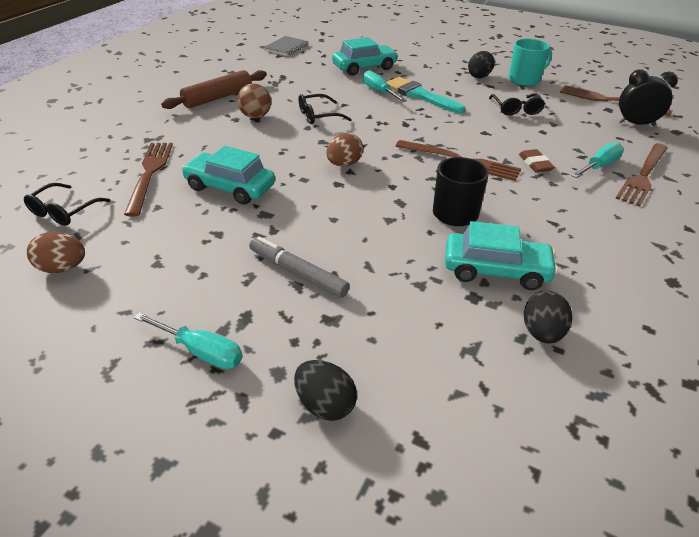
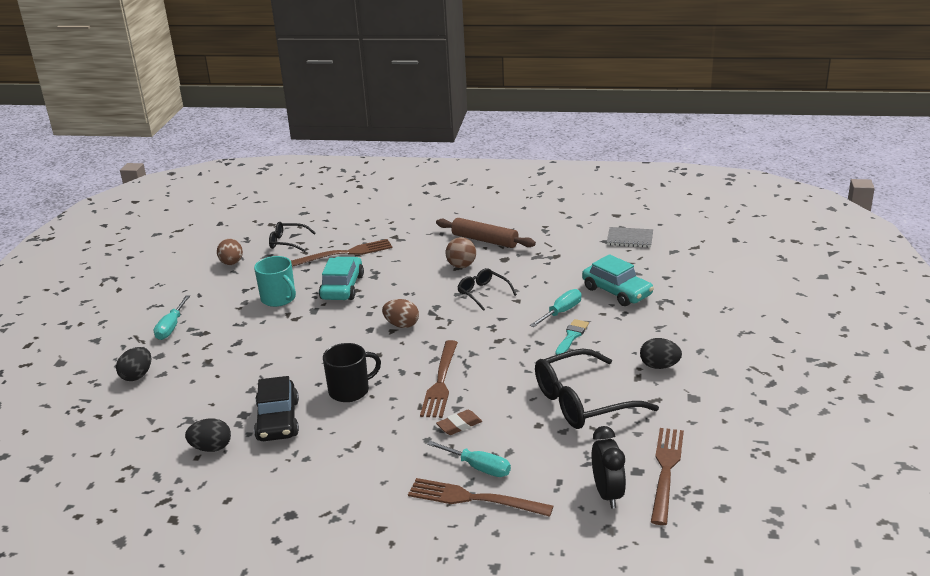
camera: 75 degrees right, 10 degrees down
grey marker [249,236,350,298] -> none
turquoise brush [386,77,465,114] -> turquoise brush [555,319,589,355], size x0.62
turquoise car [445,221,558,290] -> black car [254,376,299,441]
black glasses [489,93,545,116] -> black glasses [535,348,659,429], size x1.87
turquoise mug [508,39,552,86] -> turquoise mug moved to [254,256,296,307]

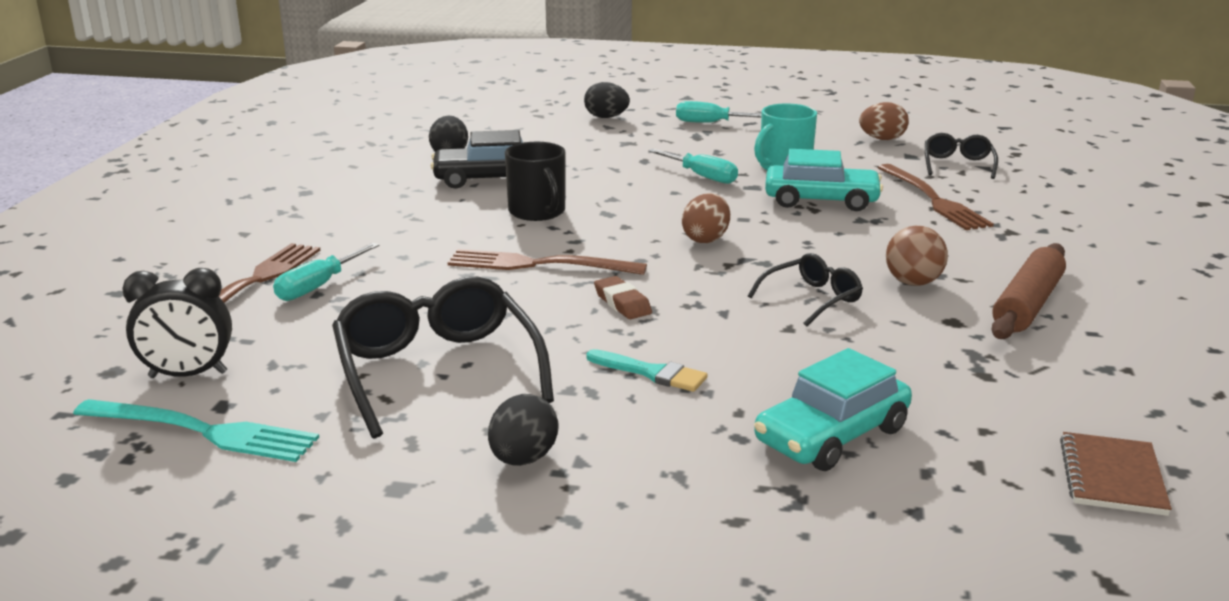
camera: 90 degrees right, 5 degrees down
brown eraser [436,410,482,435] -> brown eraser moved to [594,276,652,319]
turquoise screwdriver [530,289,581,327] -> turquoise screwdriver moved to [648,149,738,184]
grey notebook [607,227,653,248] -> brown notebook [1060,432,1172,516]
brown fork [651,428,684,525] -> turquoise fork [73,399,319,462]

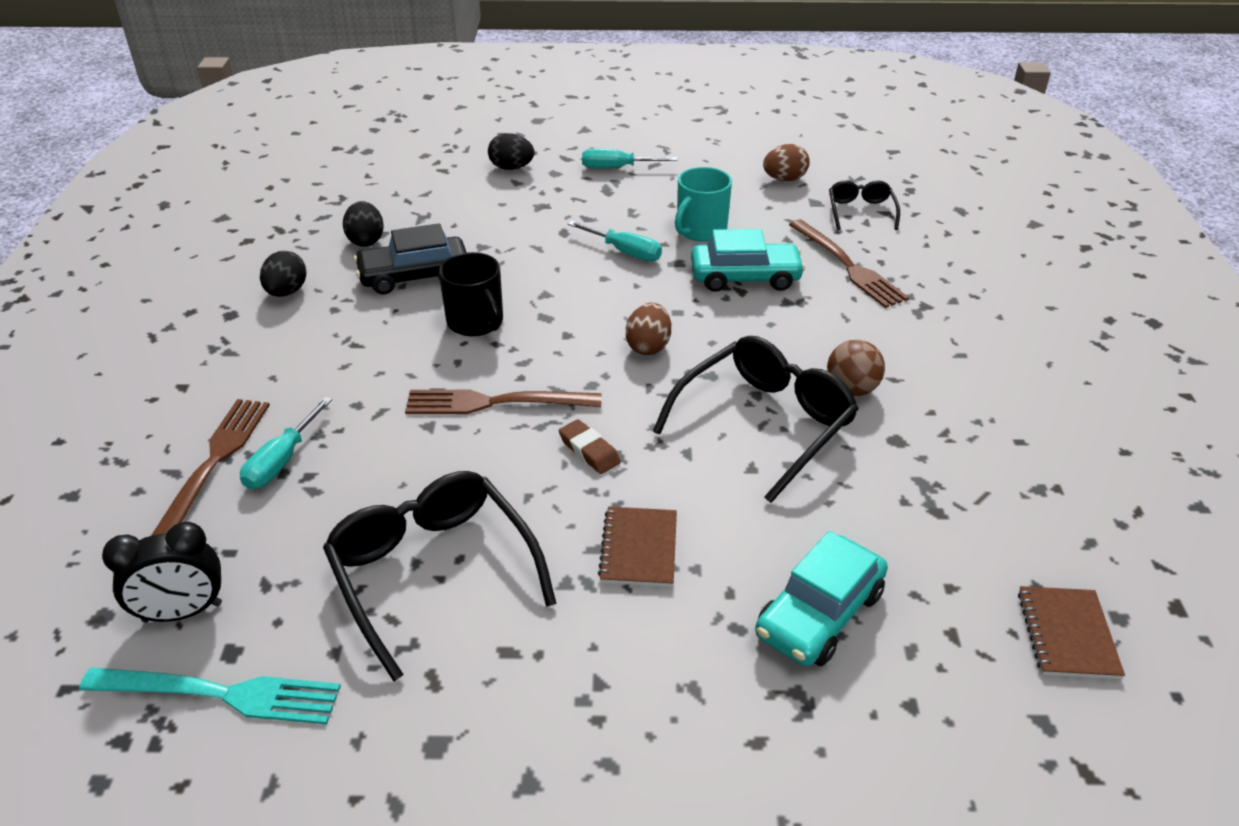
camera: 10 degrees left, 15 degrees up
black egg [488,394,558,466] -> black egg moved to [260,251,307,297]
turquoise brush [586,349,708,392] -> brown notebook [598,507,677,587]
black glasses [748,253,863,327] -> black glasses [653,336,859,503], size x1.87
brown rolling pin [991,243,1066,339] -> none

